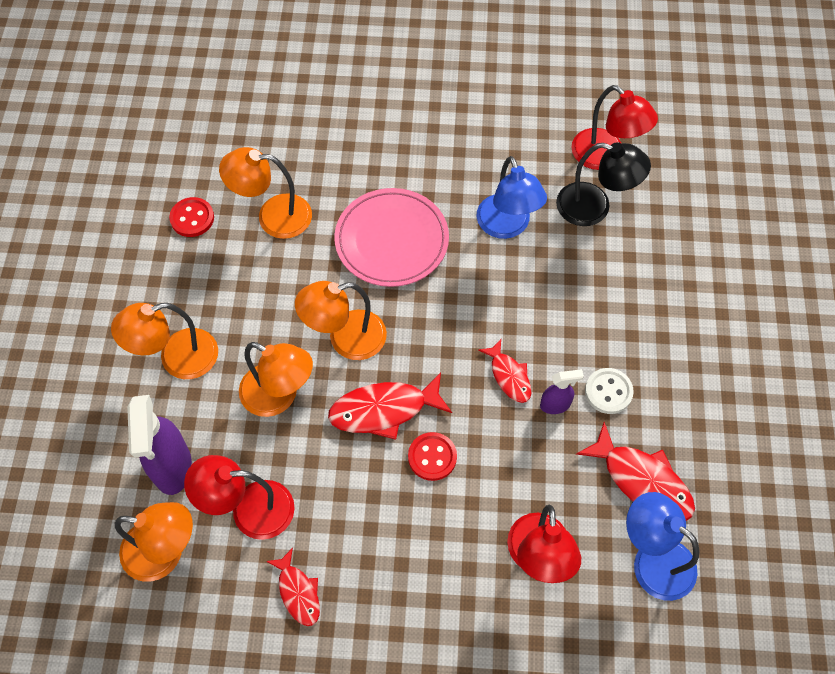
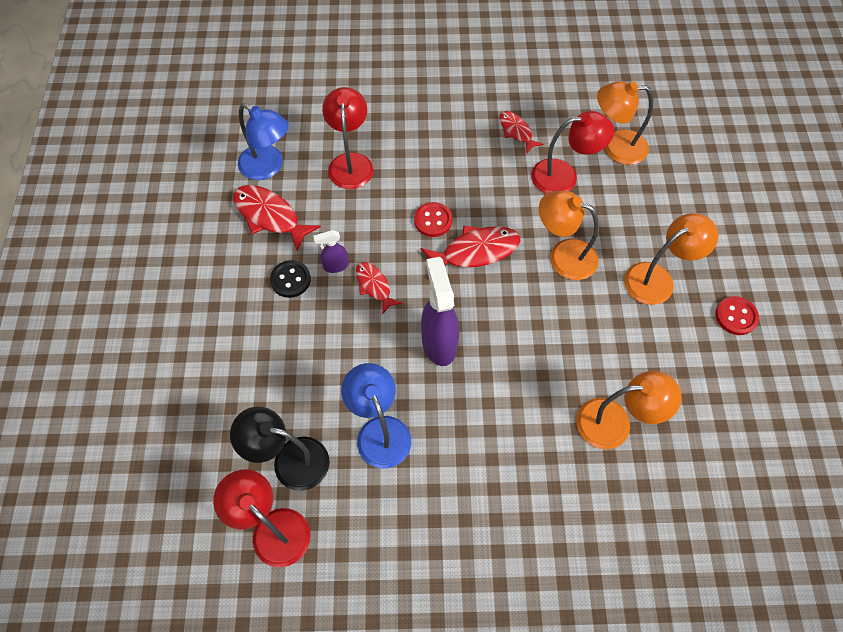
camera: 175 degrees right, 0 degrees up
purple spray bottle [127,395,192,495] -> purple spray bottle moved to [421,257,459,366]
red button [169,197,214,237] -> red button moved to [715,296,759,335]
orange lamp [295,281,387,360] -> none
pink plate [334,188,449,287] -> none
white button [585,368,634,414] -> black button [270,260,311,298]

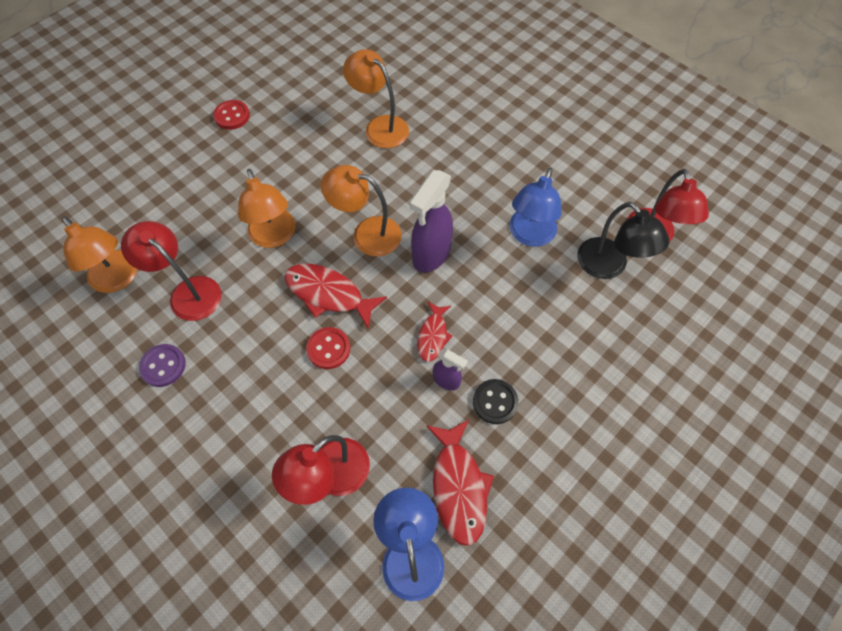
camera: 135 degrees left, 0 degrees up
red fish [499,111,543,153] -> purple button [139,344,186,387]
orange lamp [624,213,719,305] -> orange lamp moved to [321,165,402,257]

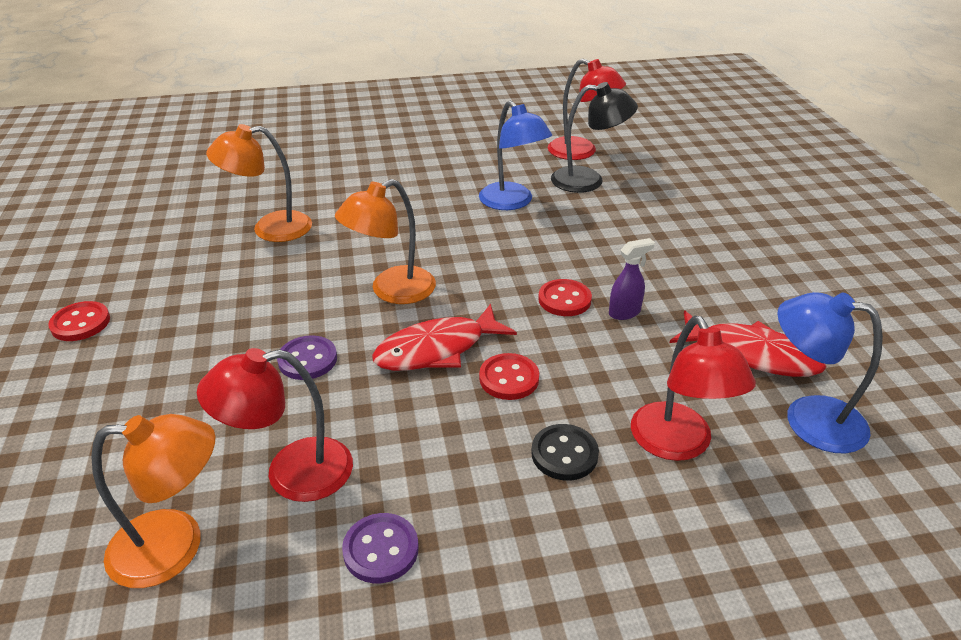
camera: 55 degrees left, 25 degrees down
orange lamp [238,169,296,248] -> purple button [277,335,337,380]
purple spray bottle [409,170,453,273] -> none
red fish [417,302,453,362] -> red button [538,279,592,316]
black button [473,379,519,424] -> black button moved to [531,424,599,481]

